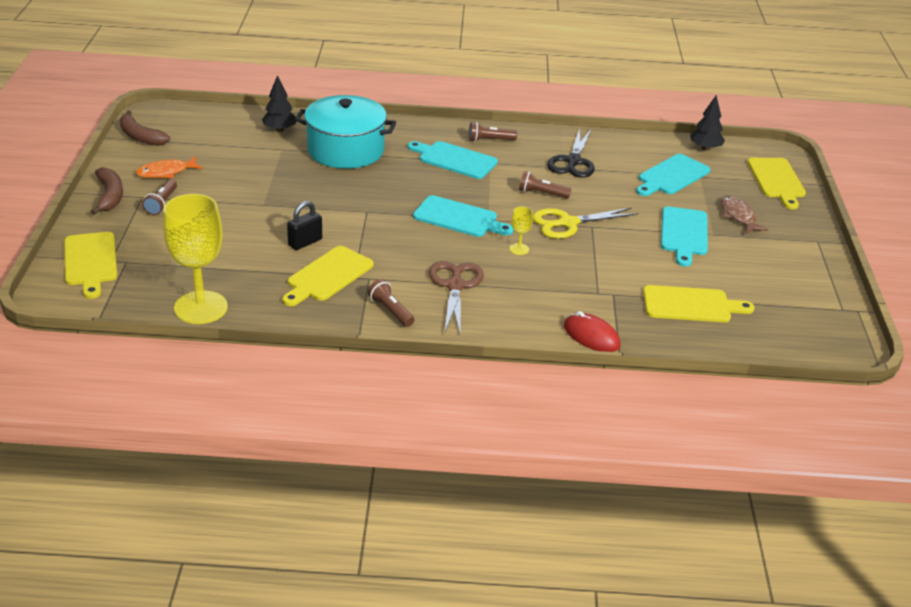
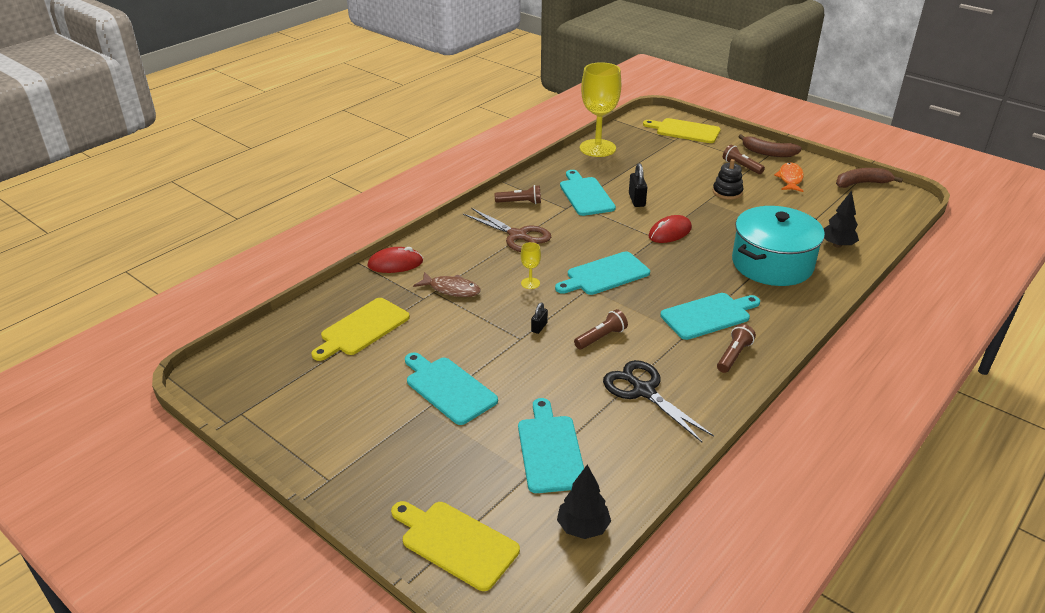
camera: 130 degrees right, 0 degrees up
yellow cutting board [282,246,374,306] -> turquoise cutting board [560,170,616,216]
yellow scissors [533,207,638,239] -> black padlock [531,303,548,334]
brown fish [721,196,768,234] -> brown fish moved to [413,272,481,297]
none -> red mouse [648,215,692,243]
none -> black stacking toy [713,159,744,200]

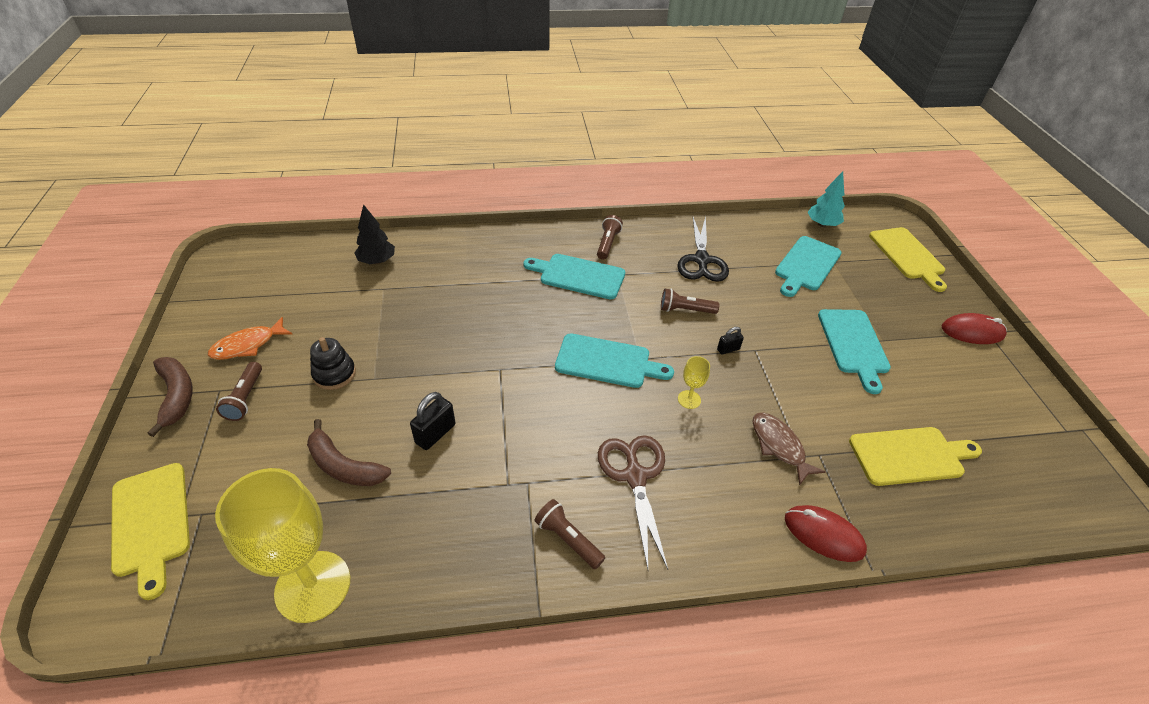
camera: 140 degrees left, 10 degrees up
black tree [557,465,611,539] -> turquoise tree [807,171,845,227]
turquoise cutting board [560,170,616,216] -> none
red mouse [648,215,692,243] -> red mouse moved to [942,313,1007,344]
brown flashlight [717,324,756,373] -> brown flashlight turned 120 degrees clockwise [597,215,623,260]
turquoise pot [732,206,825,286] -> none
brown banana [836,168,903,188] -> brown banana moved to [307,419,391,486]

